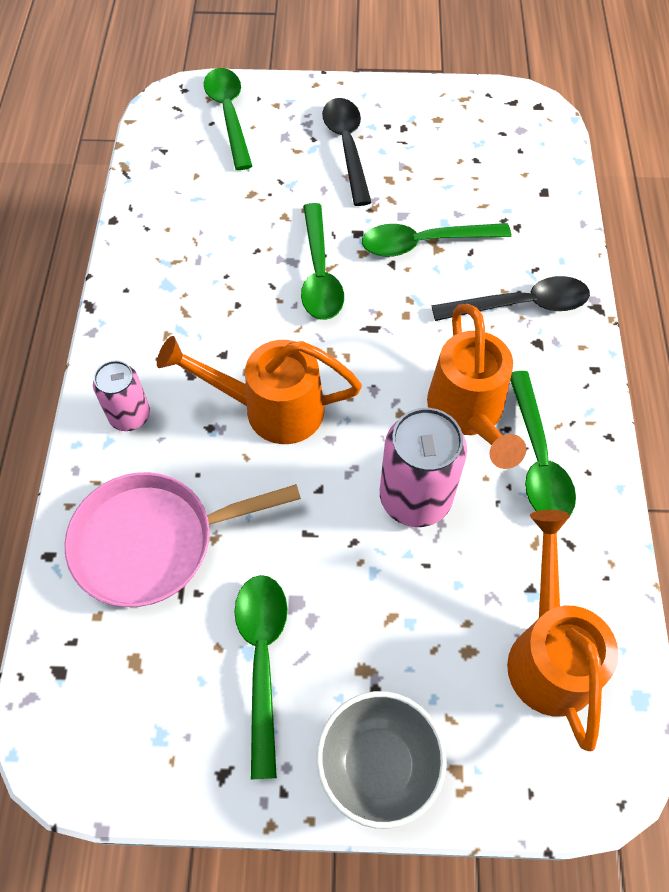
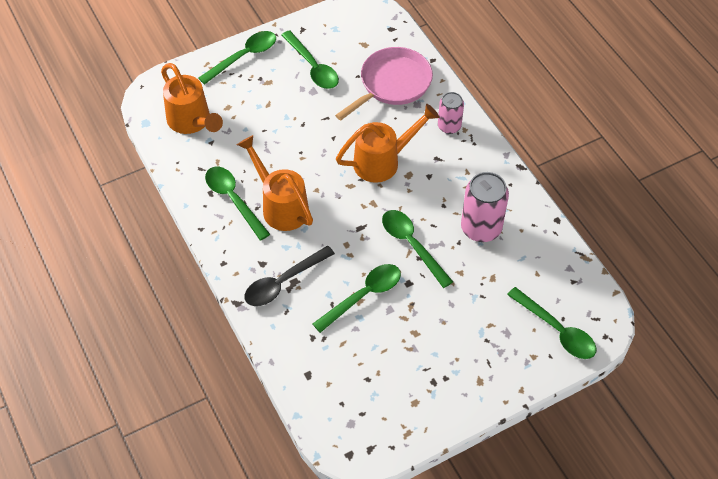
camera: 150 degrees right, 5 degrees down
grey bowl [316,691,447,829] -> green spoon [198,31,276,85]
black spoon [322,98,372,206] -> none
pink can [380,408,467,527] -> pink can moved to [461,172,509,242]

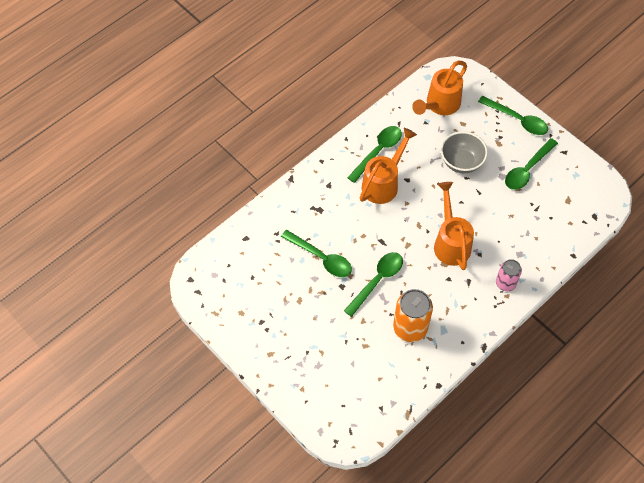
camera: 75 degrees right, 5 degrees up
black spoon [245,246,335,306] -> none
pink pan [335,47,433,121] -> none
orange watering can [336,104,439,183] -> orange watering can turned 150 degrees counterclockwise [434,182,474,270]
pink can [461,172,509,242] -> orange can [393,289,433,342]
green spoon [507,287,597,359] -> none
none -> grey bowl [441,131,488,173]

